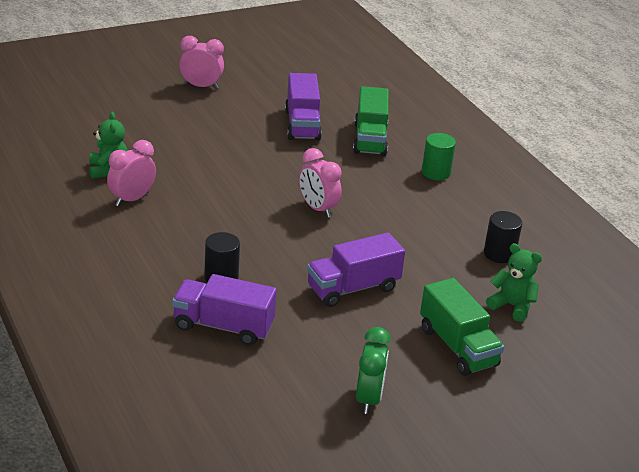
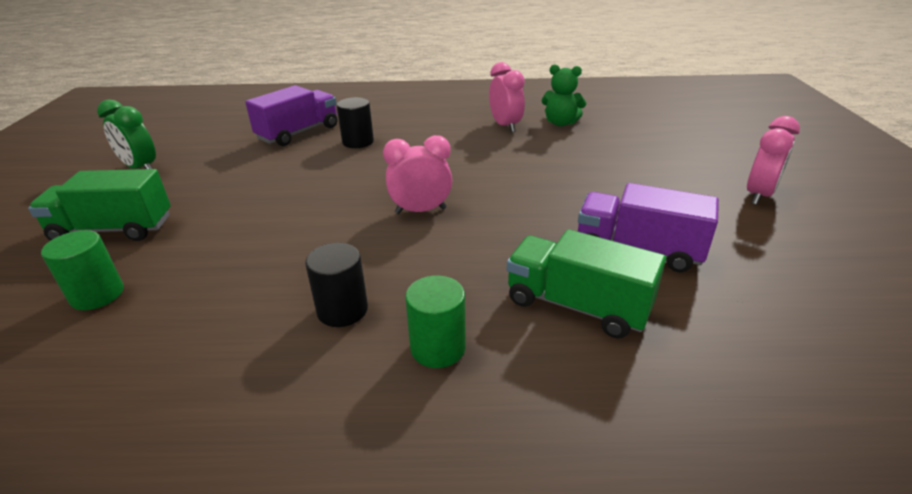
camera: 120 degrees right, 0 degrees up
purple truck [307,232,405,307] -> none
black cylinder [484,211,522,263] -> black cylinder moved to [305,243,368,327]
green teddy bear [486,243,542,322] -> green cylinder [41,230,124,310]

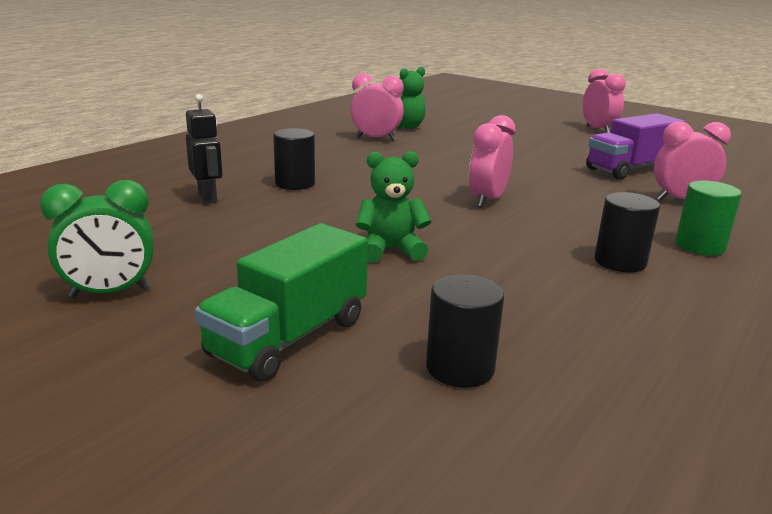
camera: 55 degrees left, 10 degrees down
green cylinder [41,230,124,310] -> black cylinder [426,274,504,388]
purple truck [245,85,337,146] -> black robot [186,94,222,204]
green truck [507,229,666,339] -> pink clock [654,122,731,201]
none -> green teddy bear [356,151,431,263]

